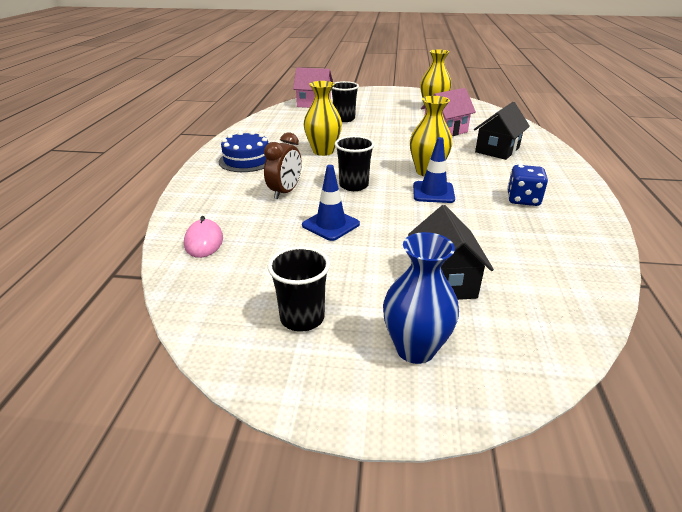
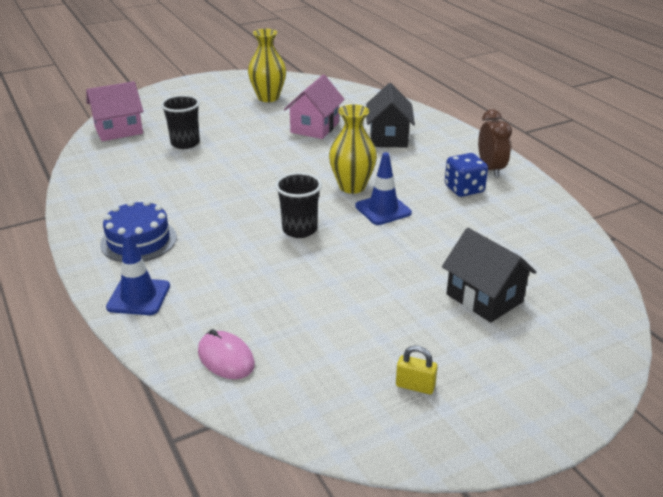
camera: 35 degrees left, 0 degrees up
brown clock [264,132,302,199] -> brown clock moved to [478,109,512,177]
black cup [268,246,330,332] -> yellow padlock [396,346,438,394]
blue traffic cone [302,165,360,241] -> blue traffic cone moved to [106,233,170,315]
yellow vase [304,81,342,156] -> none
blue vase [383,232,459,364] -> none

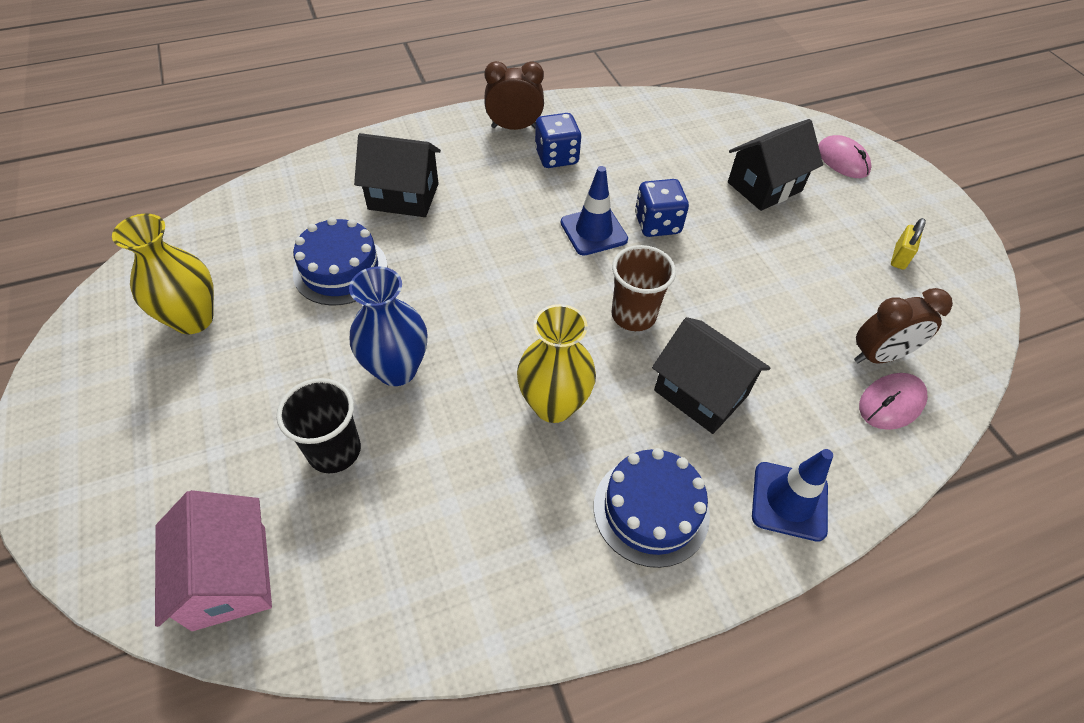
camera: 85 degrees left, 20 degrees up
black cup [275,172,322,238] -> brown cup [612,245,676,331]
pink house [284,75,345,139] -> blue cake [293,217,388,306]
yellow vase [329,104,377,194] -> yellow vase moved to [517,304,596,423]
none -> blue vase [349,266,427,386]
none -> blue dice [635,179,689,237]
none -> black house [652,317,770,434]
none -> pink mouse [818,135,872,178]
none -> brown clock [854,288,953,363]

